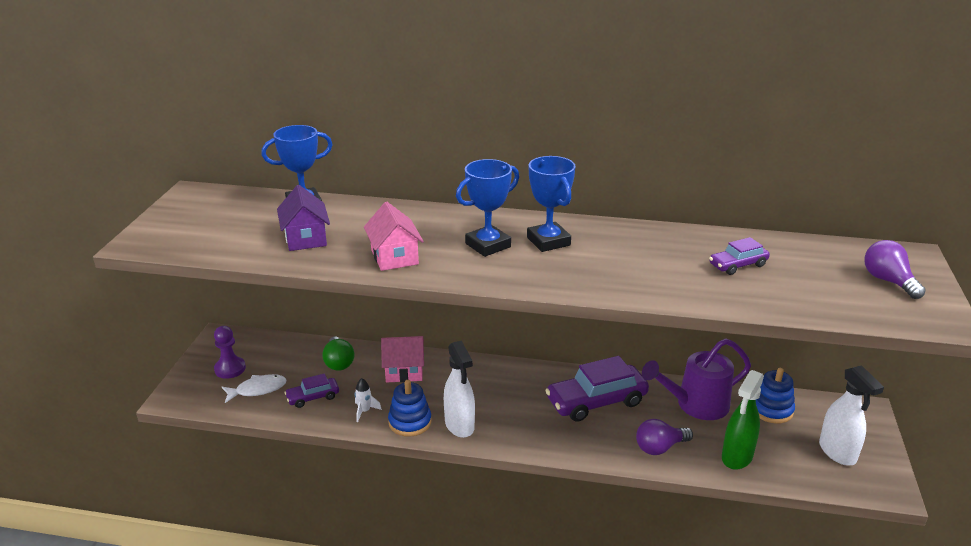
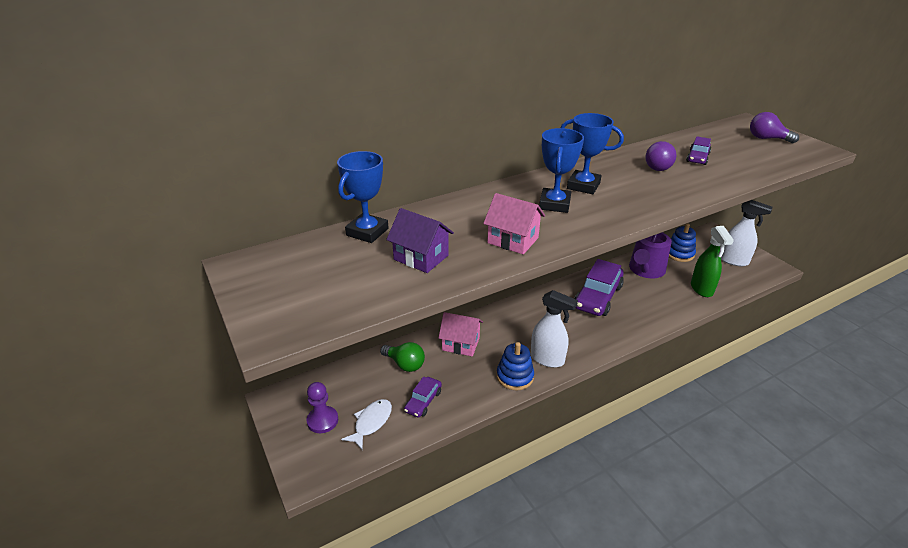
camera: 40 degrees left, 5 degrees up
white rocket [355,378,382,422] -> none
pink house [381,336,424,382] -> pink house turned 60 degrees clockwise [439,312,483,356]
purple light bulb [636,419,693,455] -> purple light bulb moved to [645,141,677,171]

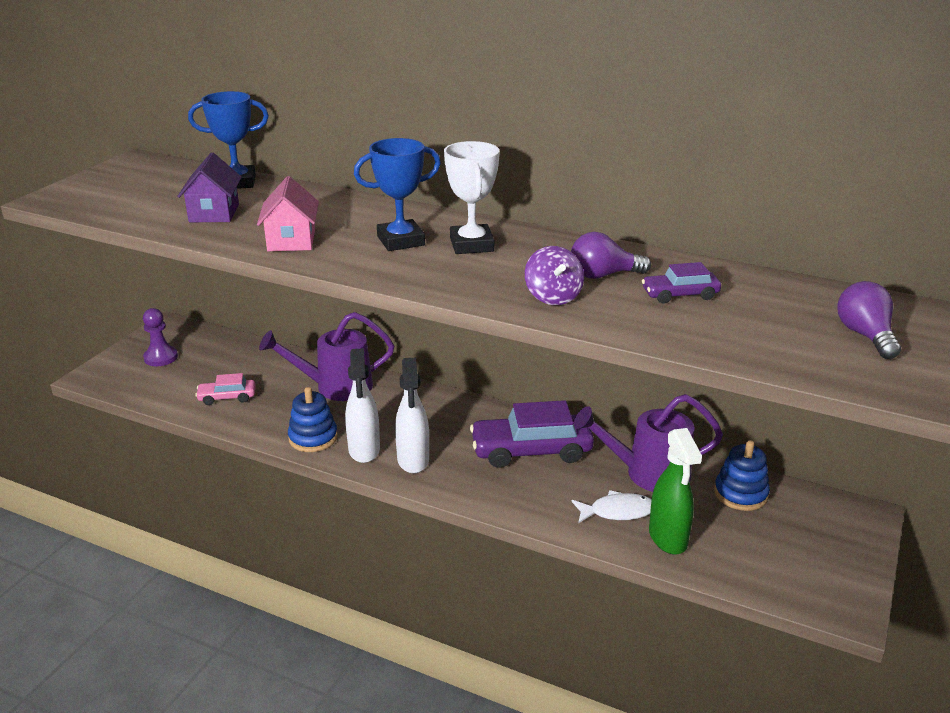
camera: 55 degrees right, 5 degrees down
white fish [341,399,392,449] -> white fish moved to [572,490,652,523]
green light bulb [380,342,425,372] -> none
purple car [404,376,442,418] -> pink car [195,373,256,405]
pink house [439,312,483,356] -> purple watering can [259,312,394,401]
blue trophy [561,113,624,194] -> white trophy [444,141,499,254]
green spray bottle [691,226,734,297] -> green spray bottle turned 60 degrees counterclockwise [649,428,702,554]
white spray bottle [721,200,772,266] -> white spray bottle moved to [395,358,429,473]
none -> purple spinning top [525,246,584,305]

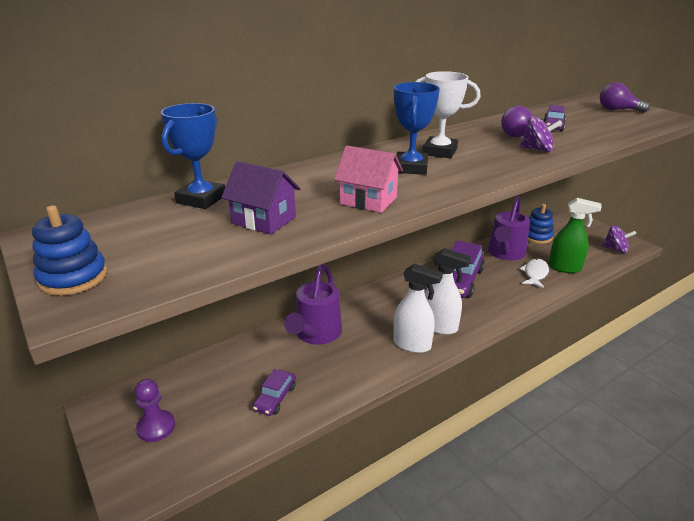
camera: 60 degrees left, 0 degrees up
pink car [195,373,256,405] -> purple car [253,369,296,416]
blue stacking toy [288,387,338,452] -> blue stacking toy moved to [32,205,107,296]
none -> purple spinning top [602,225,636,253]

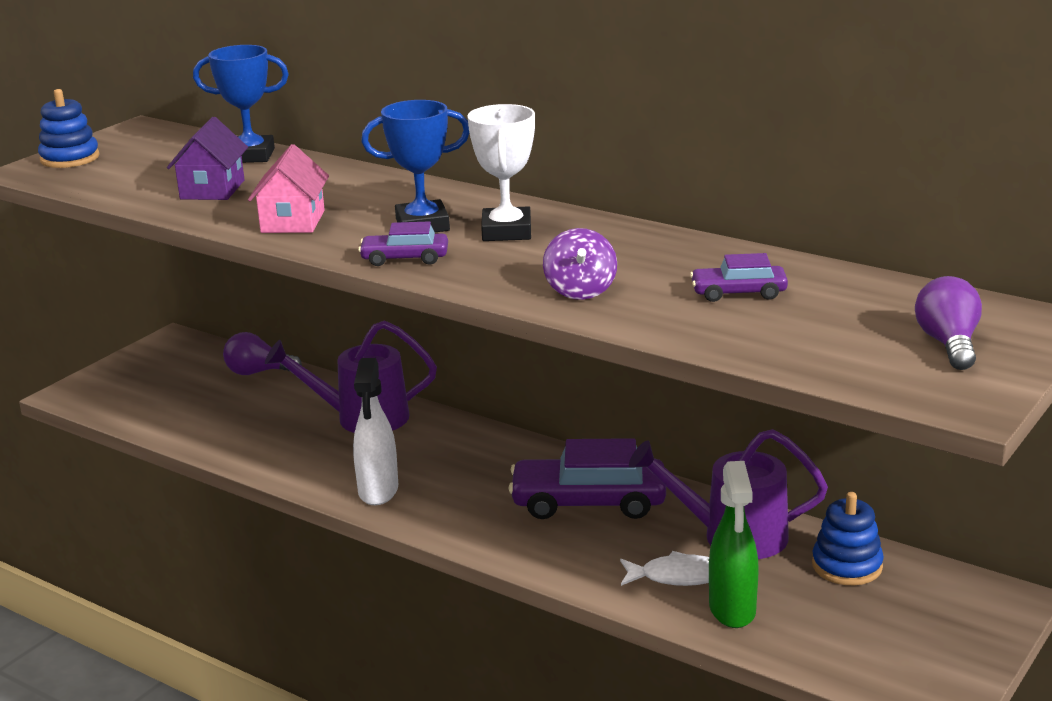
camera: 70 degrees right, 5 degrees down
purple pawn [135,379,175,442] -> none
purple car [253,369,296,416] -> purple car moved to [358,221,448,266]
white spray bottle [425,248,471,335] -> none
purple light bulb [501,106,533,137] -> purple light bulb moved to [223,332,302,375]
purple spinning top [602,225,636,253] -> none

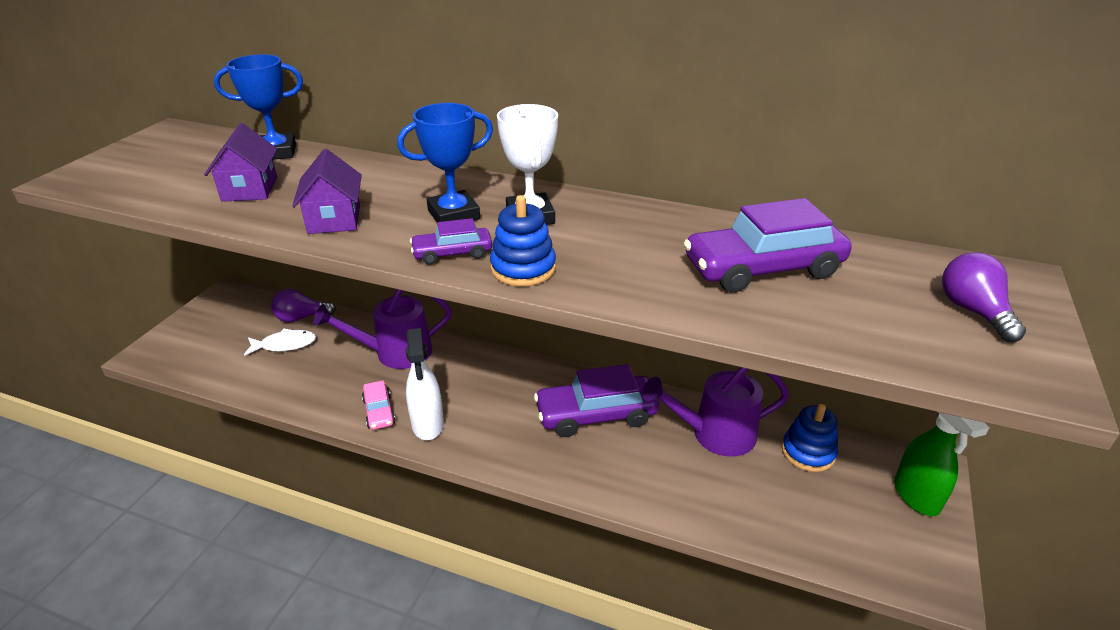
camera: 15 degrees left, 10 degrees up
blue stacking toy [38,89,99,168] -> blue stacking toy moved to [490,195,556,286]
pink house [248,144,329,233] -> purple house [292,149,362,234]
purple spinning top [543,228,617,300] -> none
white fish [620,551,709,586] -> white fish moved to [244,329,316,356]
purple car [690,253,788,302] -> purple car [684,198,852,293], size x1.92
green spray bottle [709,461,759,628] -> green spray bottle moved to [894,412,989,516]
none -> pink car [362,381,396,430]

